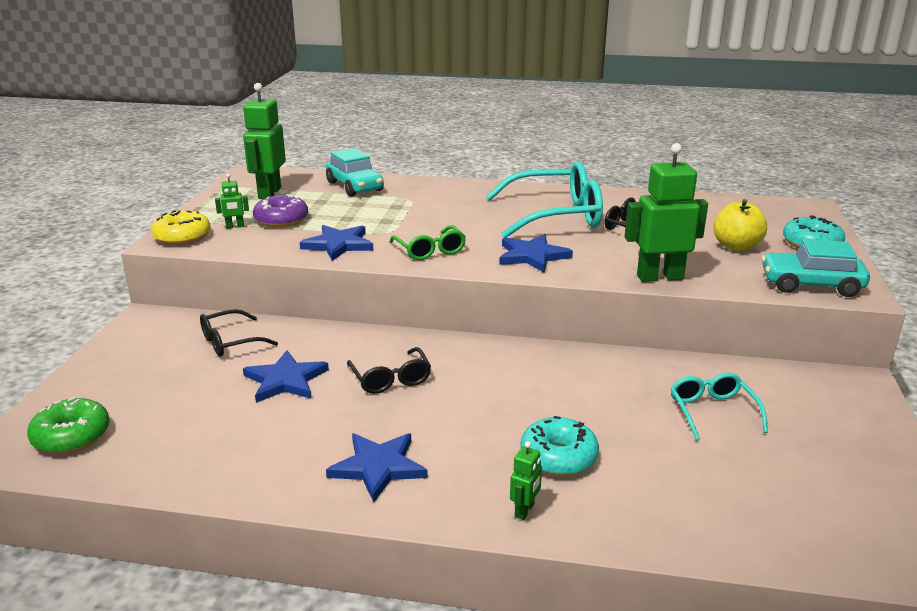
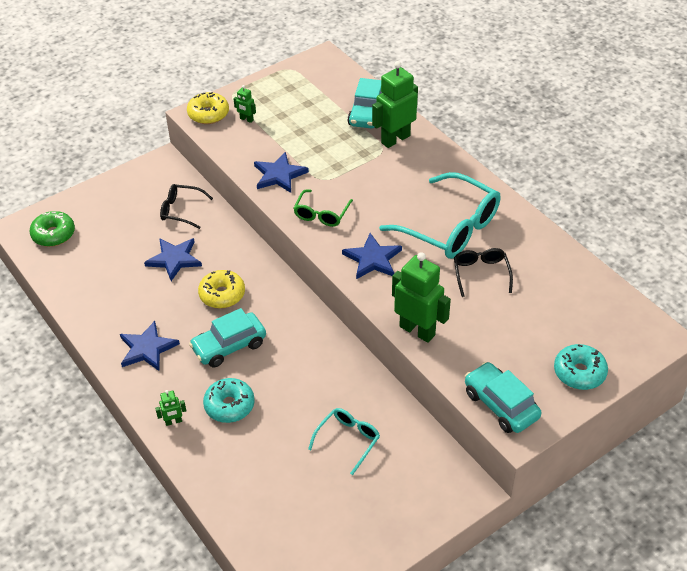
camera: 45 degrees right, 20 degrees up
green robot [243,83,286,199] -> green robot moved to [372,61,418,148]
purple donut [253,194,308,228] -> none
black glasses [347,347,431,394] -> yellow donut [198,270,245,309]
yellow apple [713,199,767,251] -> none
none -> turquoise car [189,308,266,367]

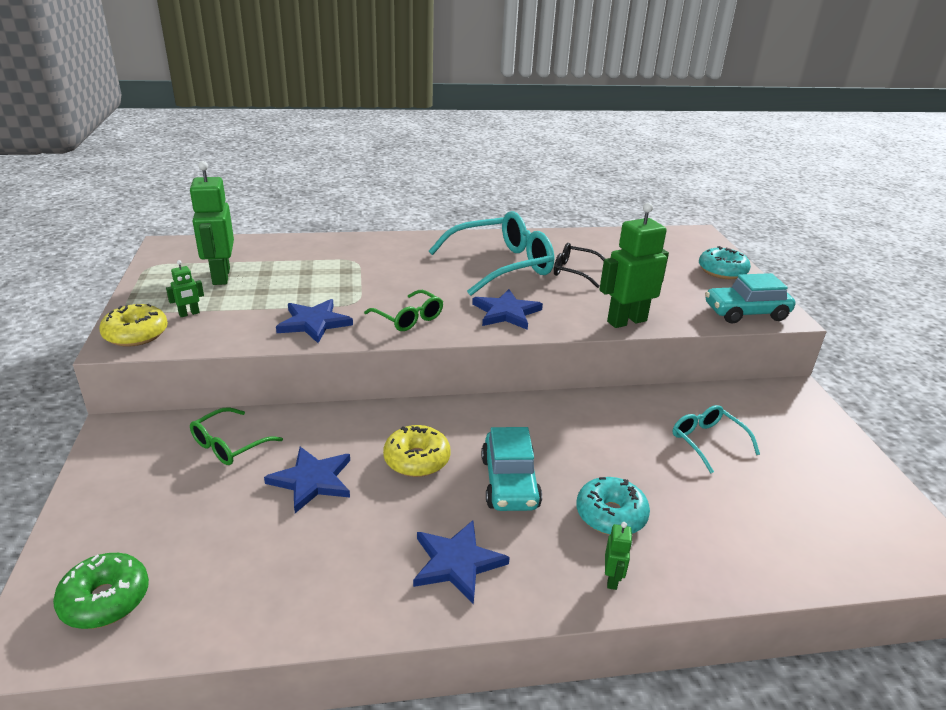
camera: 65 degrees left, 15 degrees down
black glasses [160,184,213,229] -> green glasses [190,407,283,465]
turquoise car [347,78,382,128] -> none
green robot [372,61,418,148] -> green robot moved to [189,161,234,285]

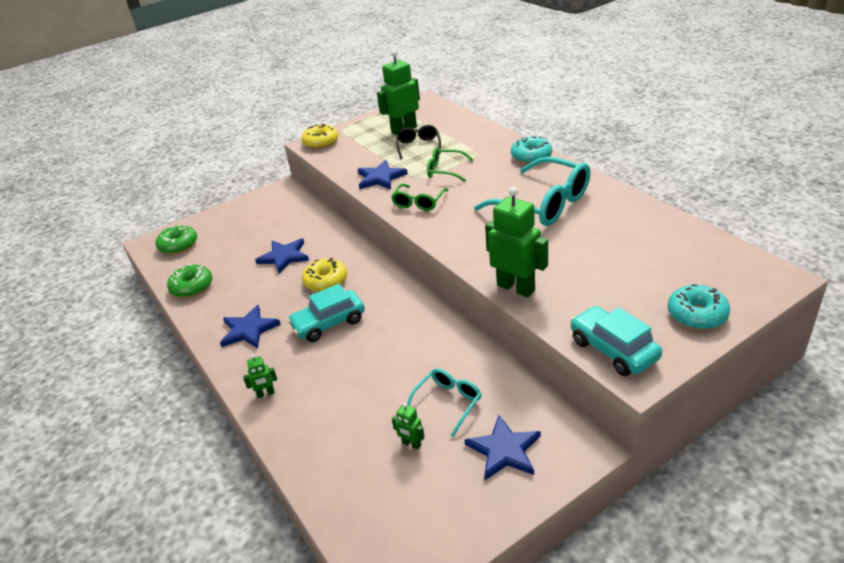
camera: 70 degrees right, 5 degrees up
green robot [166,260,204,317] -> green robot moved to [392,403,425,450]
green glasses [190,407,283,465] -> green glasses moved to [427,148,474,182]
blue star [472,289,543,330] -> blue star moved to [465,415,541,480]
black glasses [554,243,605,288] -> black glasses moved to [396,125,441,159]
turquoise donut [576,477,650,535] -> turquoise donut moved to [511,137,552,164]
none -> green donut [167,264,212,298]

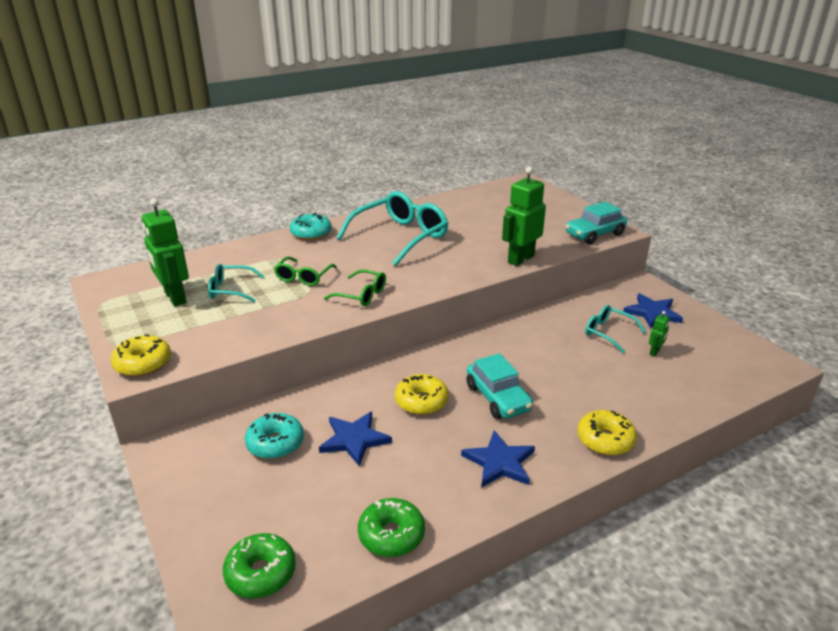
camera: 90 degrees left, 5 degrees down
green robot [243,354,277,398] -> yellow donut [577,410,637,455]
blue star [358,160,408,190] -> none
black glasses [396,125,441,159] -> turquoise glasses [208,264,265,302]
turquoise donut [668,284,730,330] -> turquoise donut moved to [245,413,304,459]

